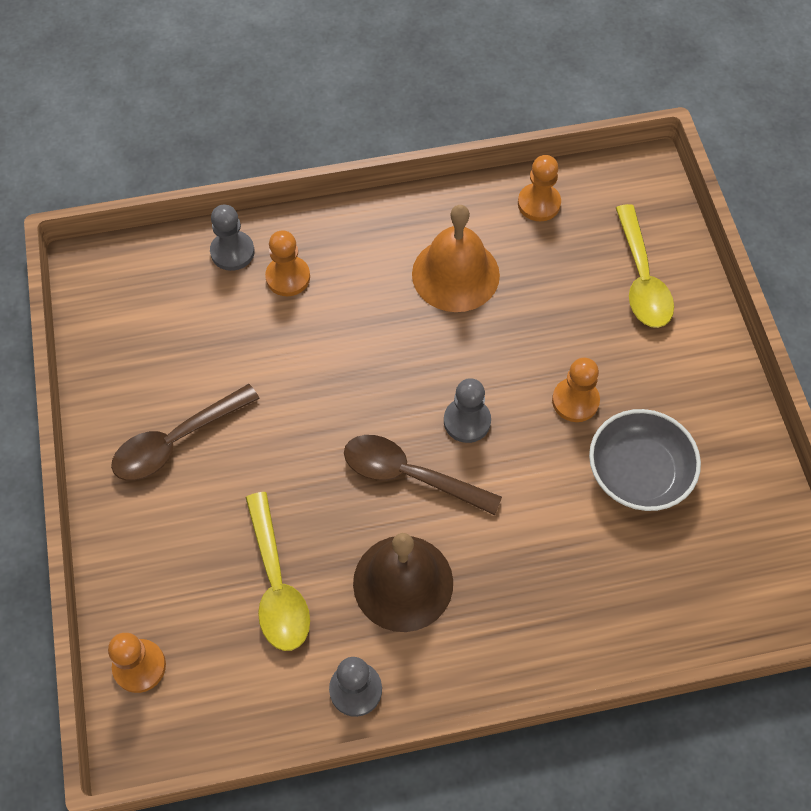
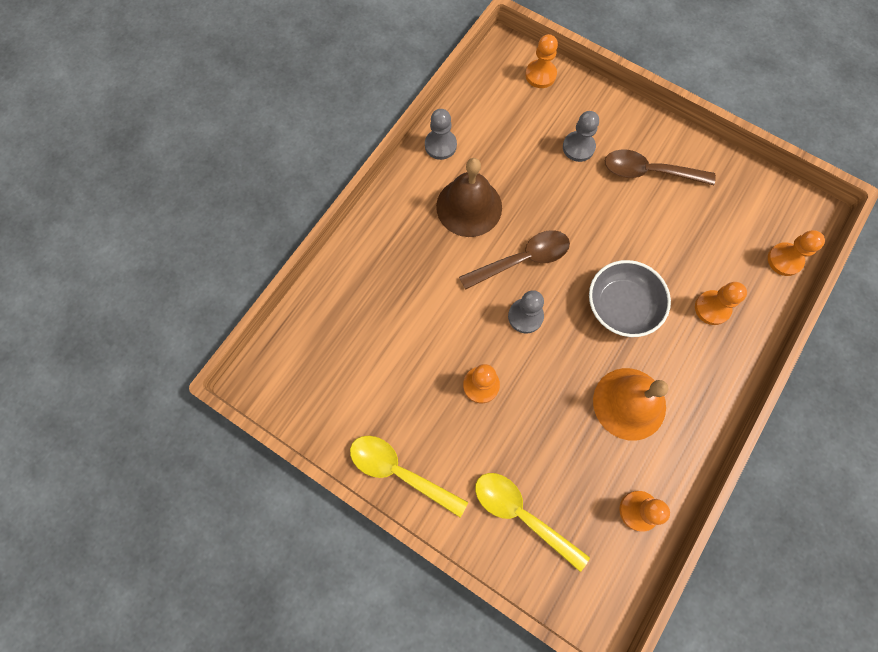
camera: 135 degrees right, 10 degrees up
brown spoon [111,384,260,481] -> brown spoon turned 90 degrees counterclockwise [605,149,716,185]
grey pawn [210,205,255,271] -> grey pawn moved to [563,111,599,162]
yellow spoon [245,492,310,651] -> yellow spoon moved to [350,436,468,517]
grey bowl [589,409,701,511] -> grey bowl moved to [589,260,671,337]
none -> orange pawn [768,230,825,276]

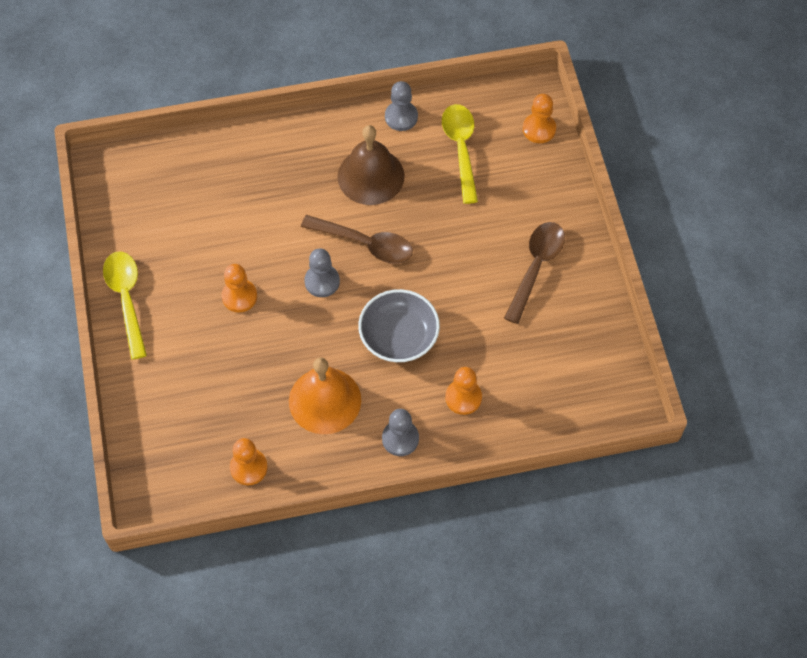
camera: 45 degrees right, 10 degrees down
yellow spoon [475,473,590,572] -> yellow spoon moved to [442,104,478,204]
grey pawn [563,111,599,162] -> grey pawn moved to [382,409,419,456]
brown spoon [605,149,716,185] -> brown spoon turned 60 degrees clockwise [504,222,565,324]
orange pawn [768,230,825,276] -> none

